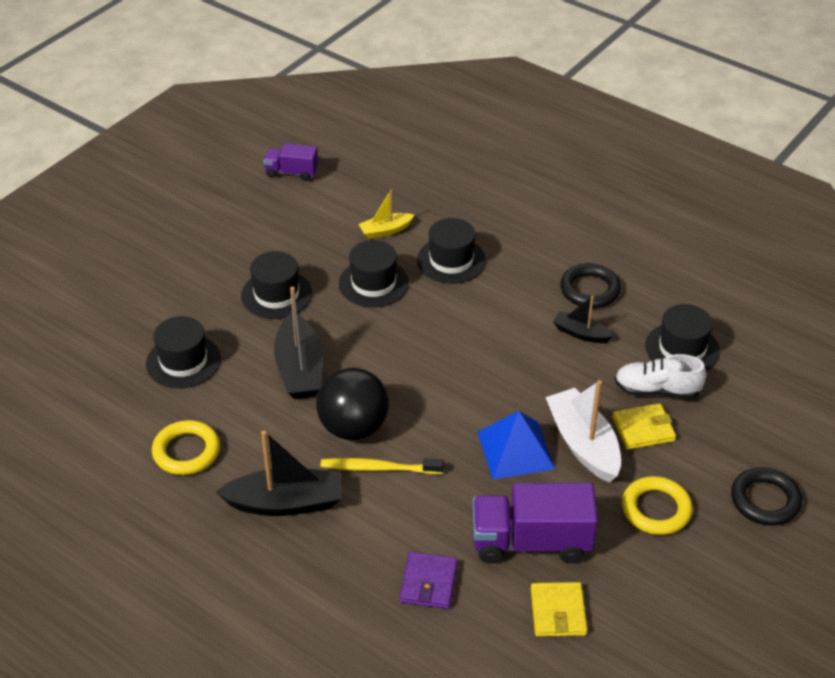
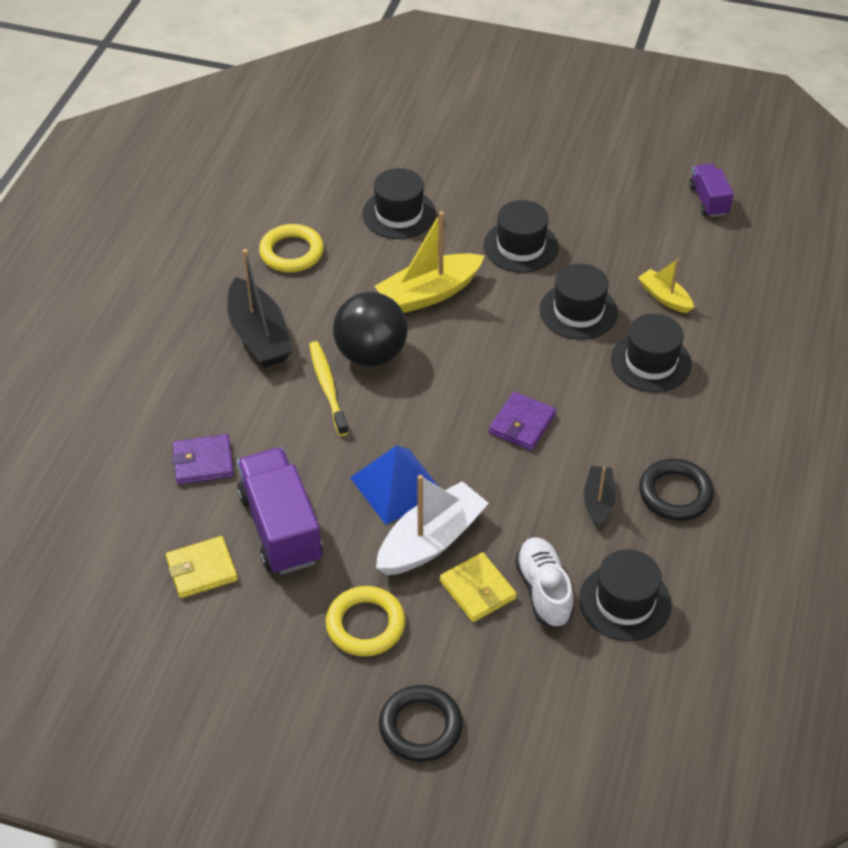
camera: 70 degrees right, 5 degrees up
black boat [274,287,323,399] -> yellow boat [374,211,484,313]
none -> purple wallet [489,392,556,451]

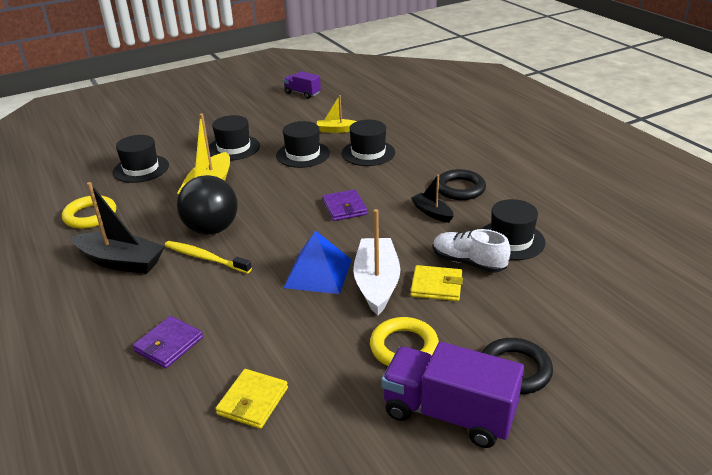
camera: 45 degrees left, 15 degrees down
purple truck [237,447,323,575] -> purple truck moved to [381,342,524,448]

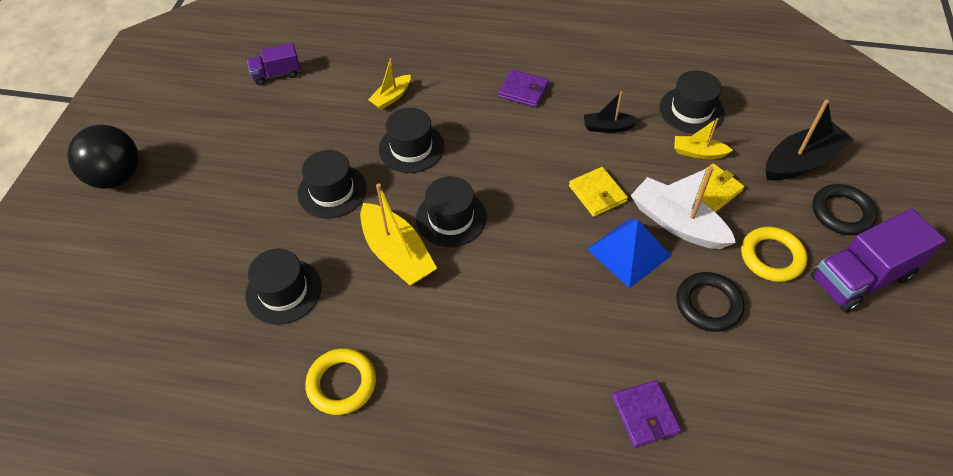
camera: 50 degrees left, 20 degrees up
black boat [71,182,165,274] -> black boat moved to [766,99,854,181]
yellow toothbrush [165,241,252,273] -> none
black ball [177,175,238,235] -> black ball moved to [67,125,139,189]
yellow wallet [216,369,288,429] -> yellow wallet moved to [569,167,628,217]
purple wallet [322,189,367,221] -> purple wallet moved to [498,69,549,107]
black hat [342,120,395,166] -> black hat moved to [416,176,487,247]
white shoe [433,229,511,273] -> yellow boat [674,118,733,159]
black ring [439,169,486,200] -> black ring moved to [677,272,745,332]

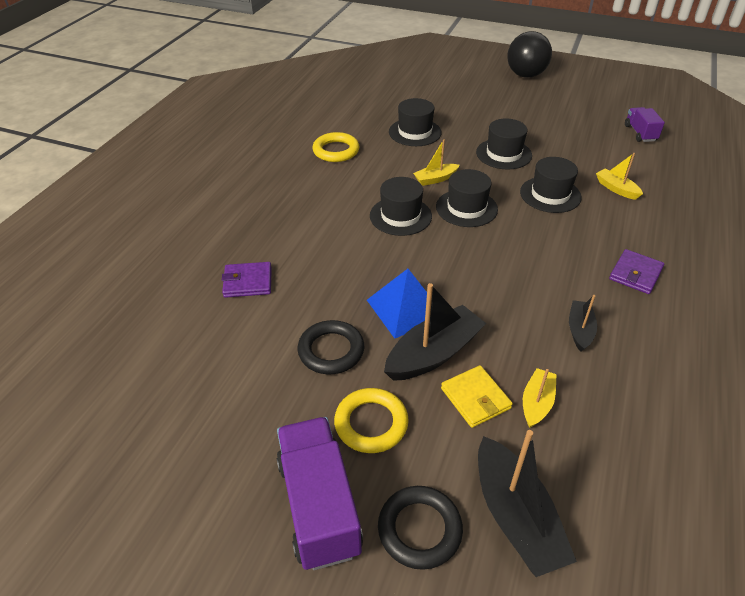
camera: 100 degrees right, 10 degrees down
yellow boat [360,183,437,286] -> yellow boat [413,139,460,186], size x0.56
yellow wallet [569,167,628,217] -> none
white boat [631,166,736,249] -> black boat [384,283,486,381]
black hat [659,70,725,134] -> black hat moved to [370,177,432,236]

